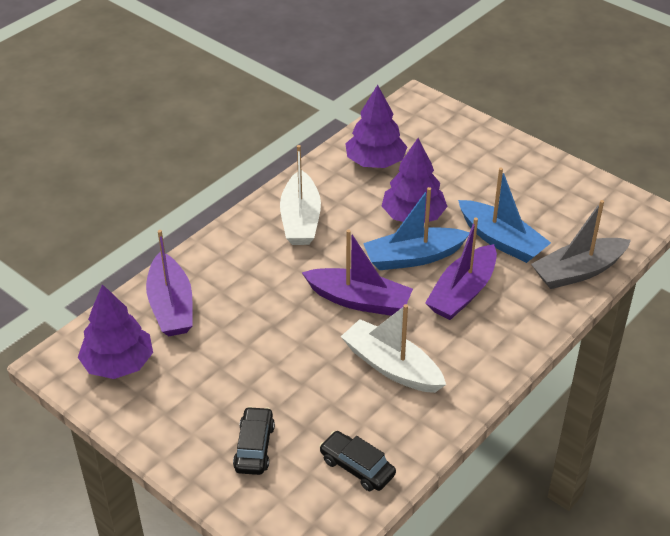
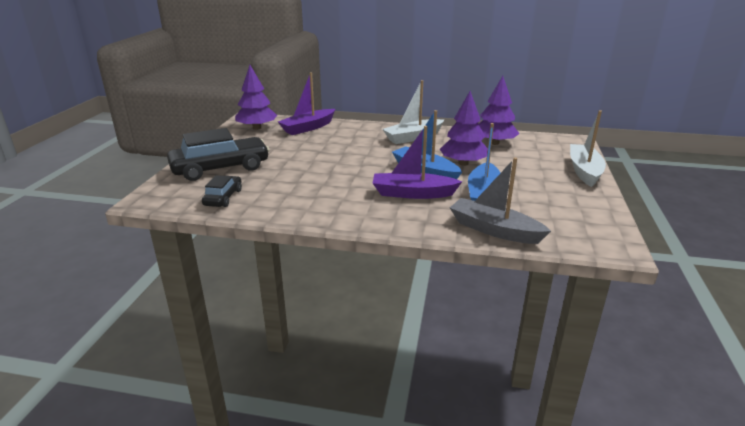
camera: 60 degrees right, 15 degrees down
black car [233,406,275,475] -> black car [167,128,270,181], size x1.94
purple boat [302,230,413,316] -> none
white boat [341,304,446,393] -> white boat moved to [570,110,606,187]

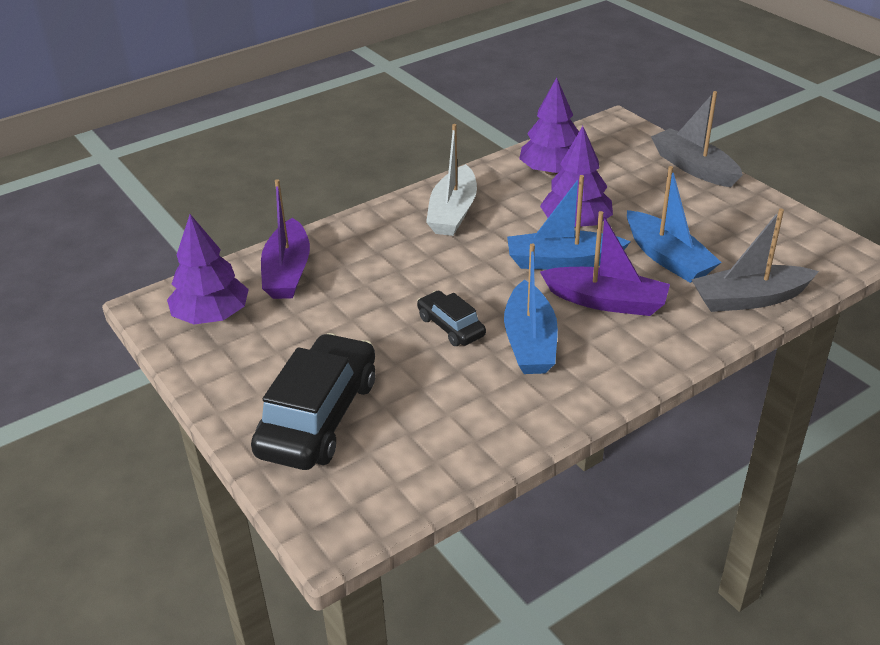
camera: 45 degrees left, 10 degrees up
black car [202,175,242,207] -> black car moved to [417,291,486,346]
purple boat [373,126,462,199] -> purple boat turned 120 degrees counterclockwise [540,211,670,316]
white boat [570,110,606,187] -> grey boat [651,91,743,187]
none -> blue boat [504,243,558,374]

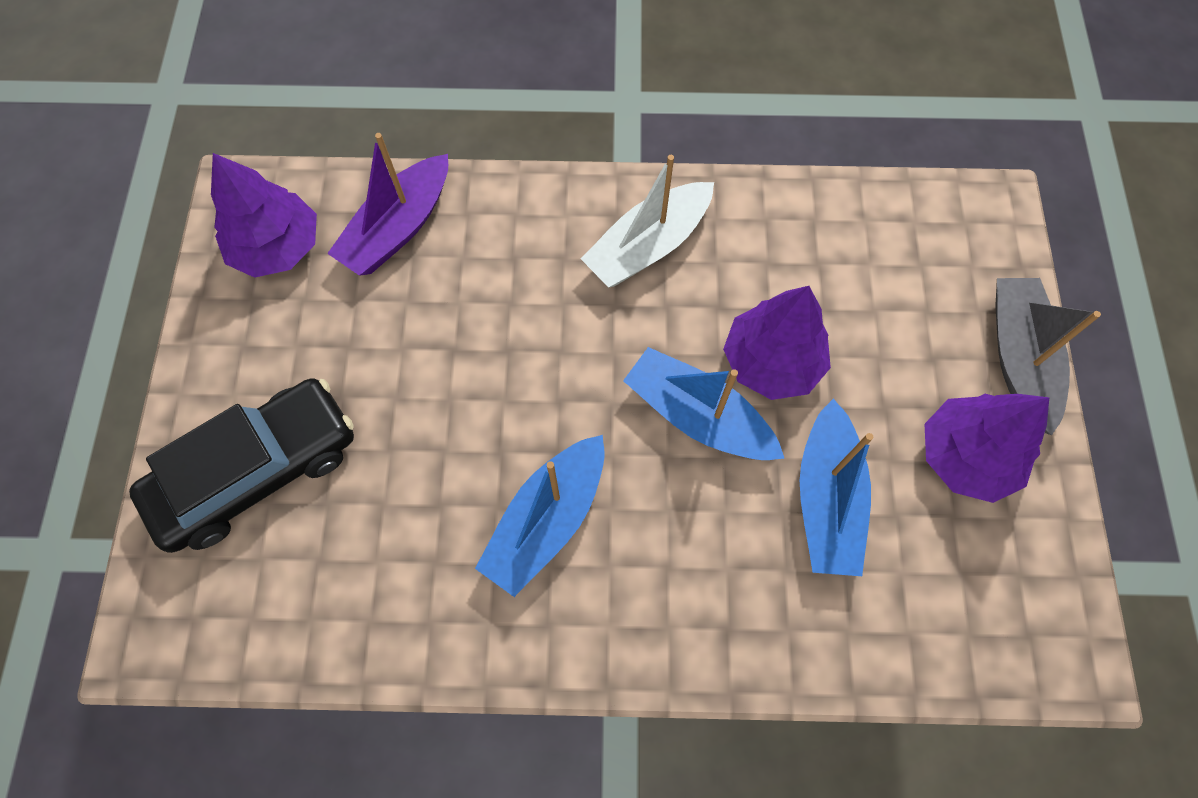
camera: 35 degrees right, 30 degrees up
black car [417,291,486,346] -> none
purple tree [519,77,579,175] -> purple tree moved to [925,394,1049,503]
purple boat [540,211,670,316] -> none
grey boat [691,209,819,312] -> none

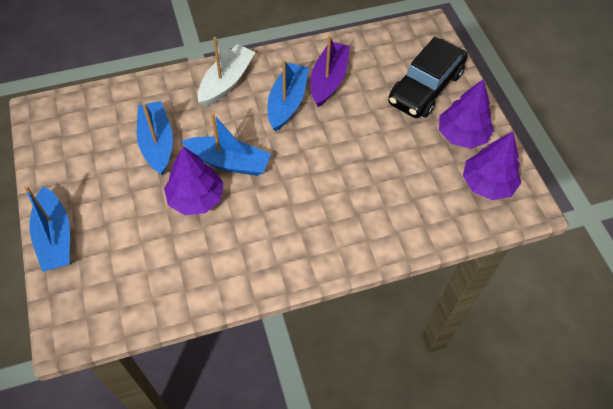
camera: 160 degrees right, 10 degrees down
purple boat [327,133,448,276] -> purple boat moved to [311,36,350,107]
white boat [581,155,714,288] -> white boat moved to [198,37,256,106]
purple tree [925,394,1049,503] -> purple tree moved to [439,80,494,149]
grey boat [995,278,1101,435] -> blue boat [24,186,70,272]

